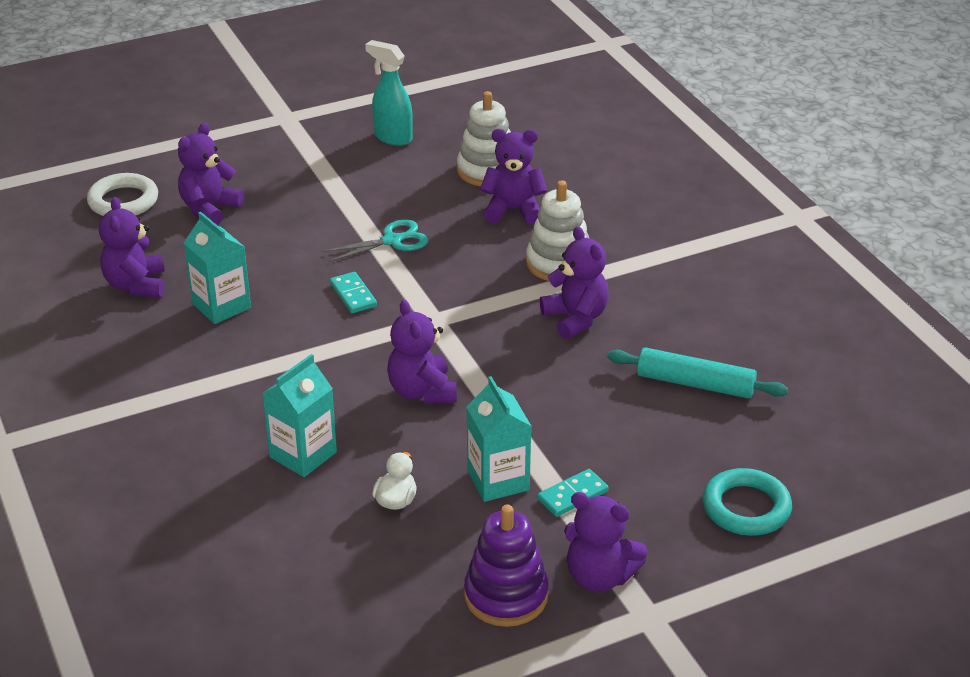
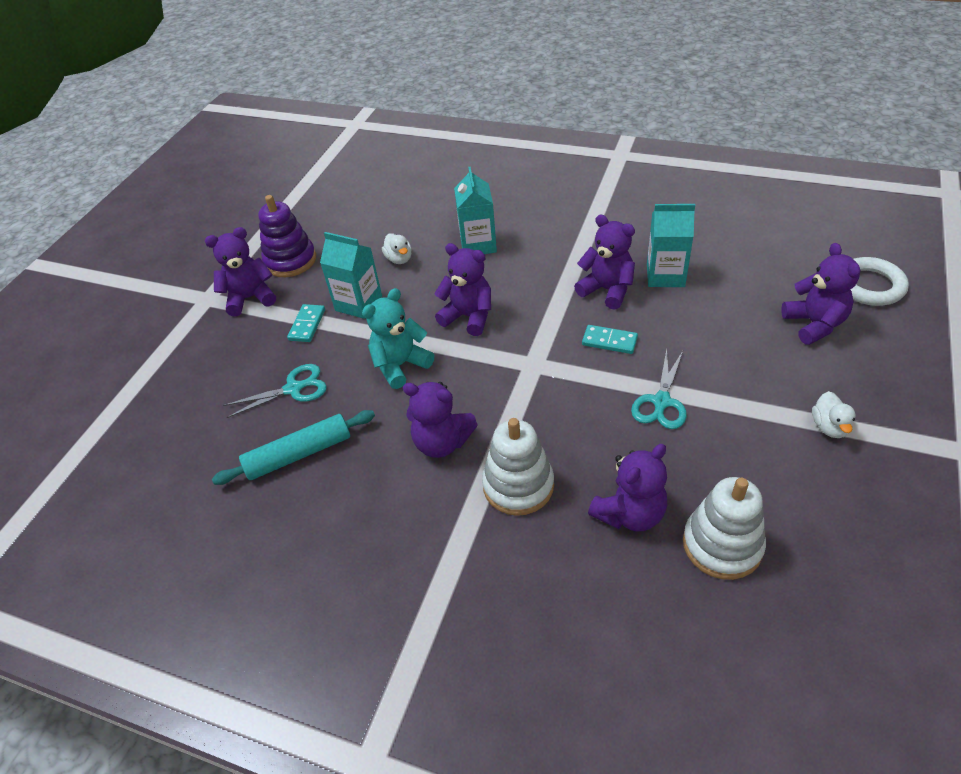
camera: 140 degrees right, 10 degrees up
purple teddy bear [99,197,165,297] -> purple teddy bear moved to [574,215,635,310]
turquoise spray bottle [365,40,413,146] -> none
turquoise ring [702,468,792,536] -> none
none -> turquoise scissors [223,364,327,418]
none -> turquoise teddy bear [362,288,434,389]
none -> white duck [812,391,856,438]

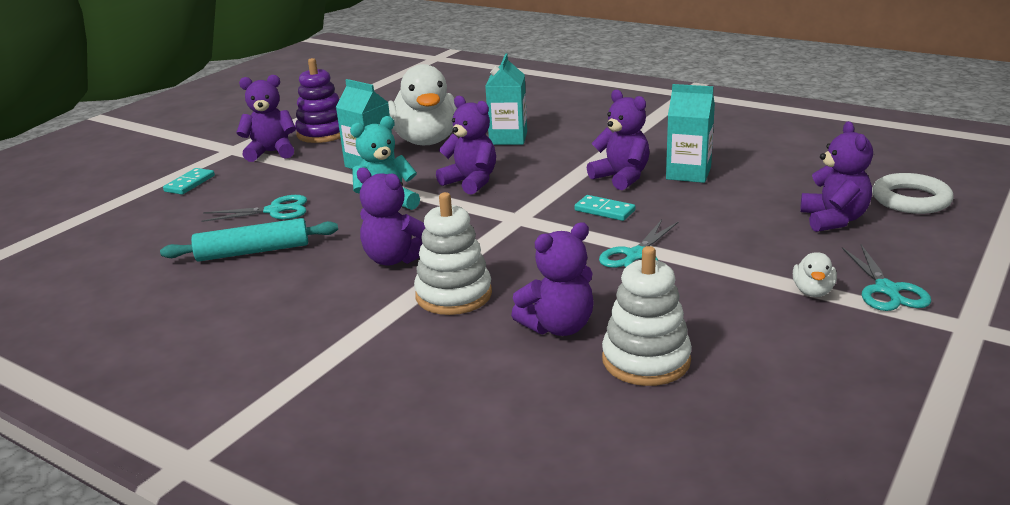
camera: 10 degrees right, 20 degrees down
turquoise domino [287,304,325,342] -> turquoise domino moved to [163,168,215,195]
white duck [382,233,412,264] -> white duck [388,64,457,145], size x2.44
none -> turquoise scissors [842,245,931,311]

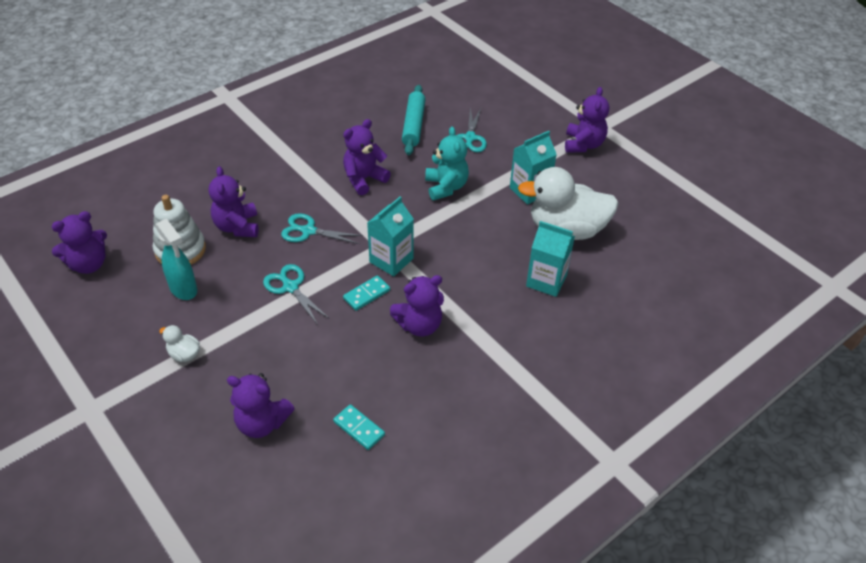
camera: 105 degrees right, 20 degrees up
turquoise domino [163,168,215,195] -> turquoise domino moved to [333,404,385,450]
purple stacking toy [295,58,341,143] -> none
white stacking toy [414,192,492,315] -> none
purple teddy bear [436,95,496,195] -> purple teddy bear moved to [51,211,107,274]
turquoise carton [666,84,715,183] -> turquoise carton moved to [367,196,414,276]
turquoise scissors [842,245,931,311] -> turquoise scissors moved to [281,213,363,244]
white ring [872,173,954,214] -> none
none -> turquoise spray bottle [155,218,197,300]

